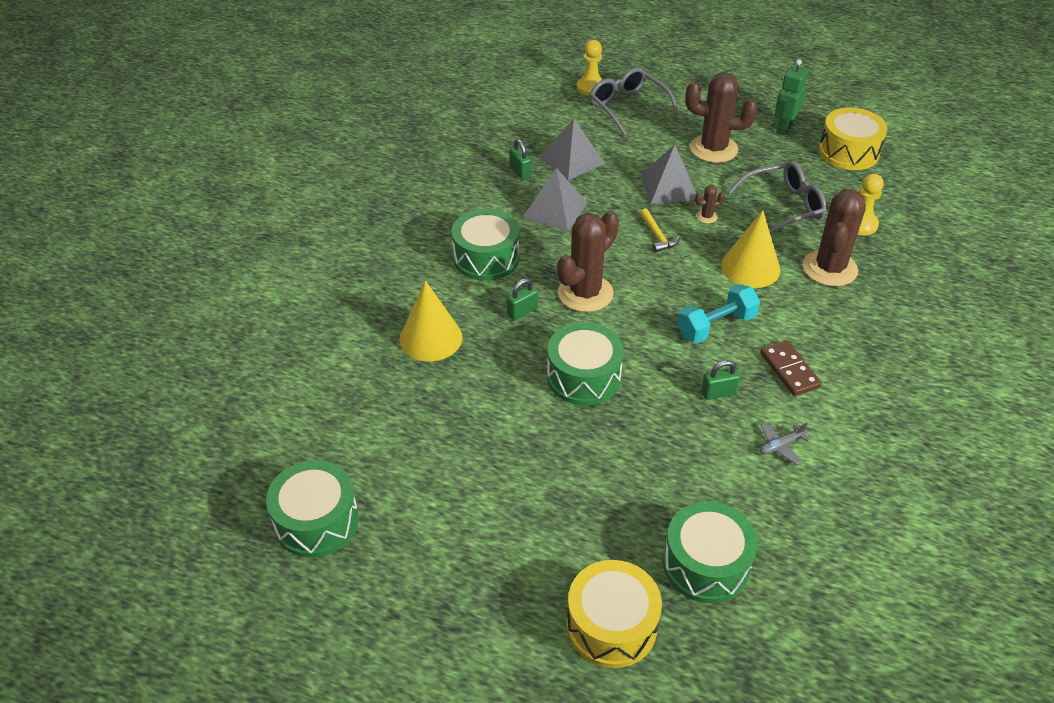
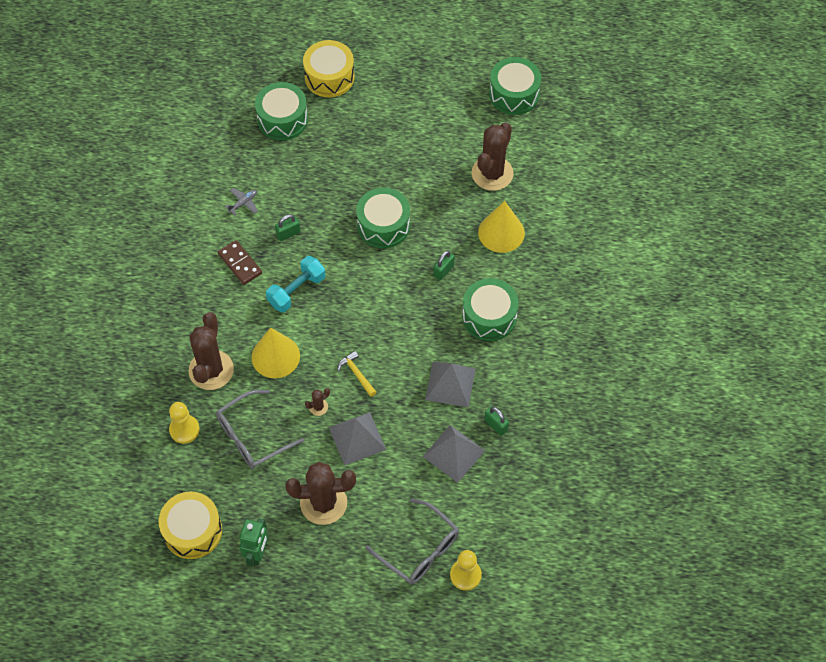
camera: 165 degrees right, 15 degrees up
brown cactus [557,211,619,312] -> brown cactus moved to [472,123,514,191]

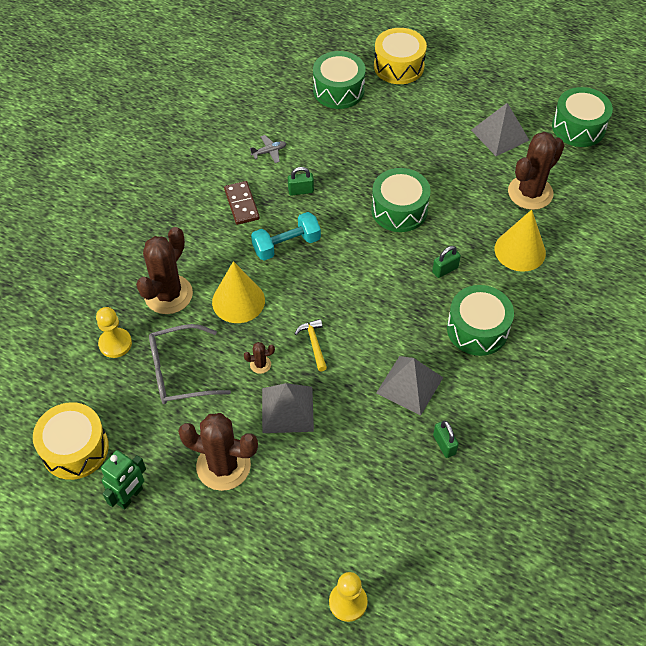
camera: 20 degrees right, 5 degrees down
grey glasses [365,499,459,585] -> none
grey pyramid [423,425,485,483] -> grey pyramid moved to [471,103,530,156]

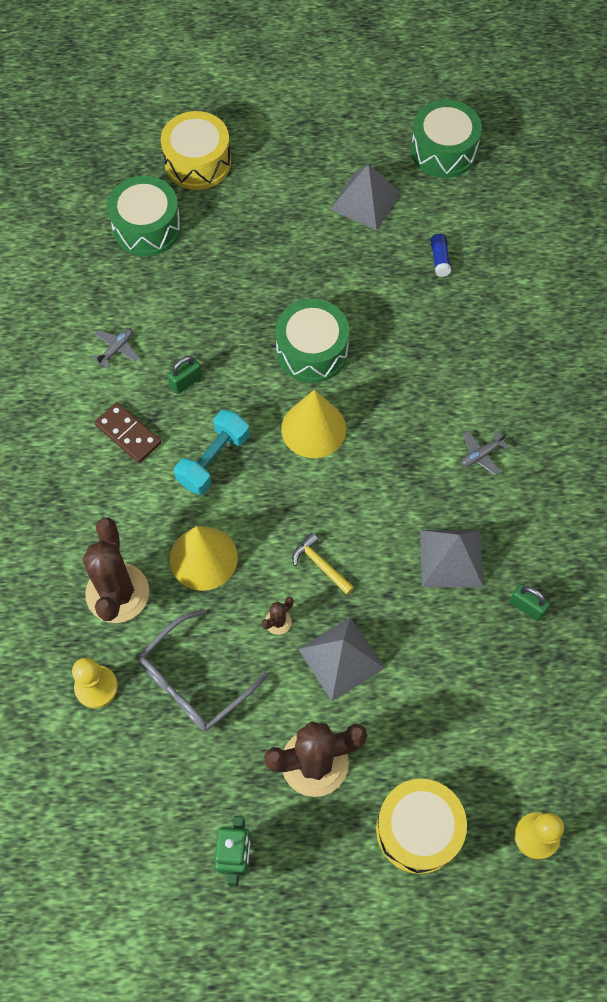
camera: 30 degrees left, 10 degrees up
yellow drum [33,402,109,480] -> yellow drum moved to [376,779,467,874]
green padlock [432,246,461,278] -> none
green drum [447,285,514,356] -> grey plane [462,431,509,475]
yellow cone [495,210,546,272] -> yellow cone moved to [281,390,346,458]
brown cactus [508,132,565,210] -> blue glue stick [431,234,451,277]

